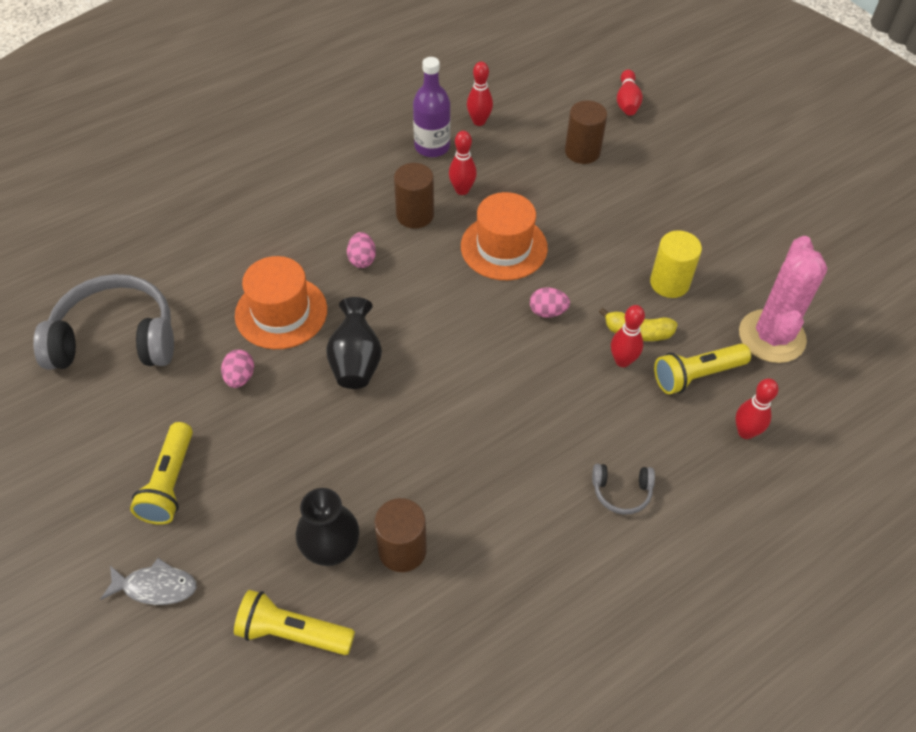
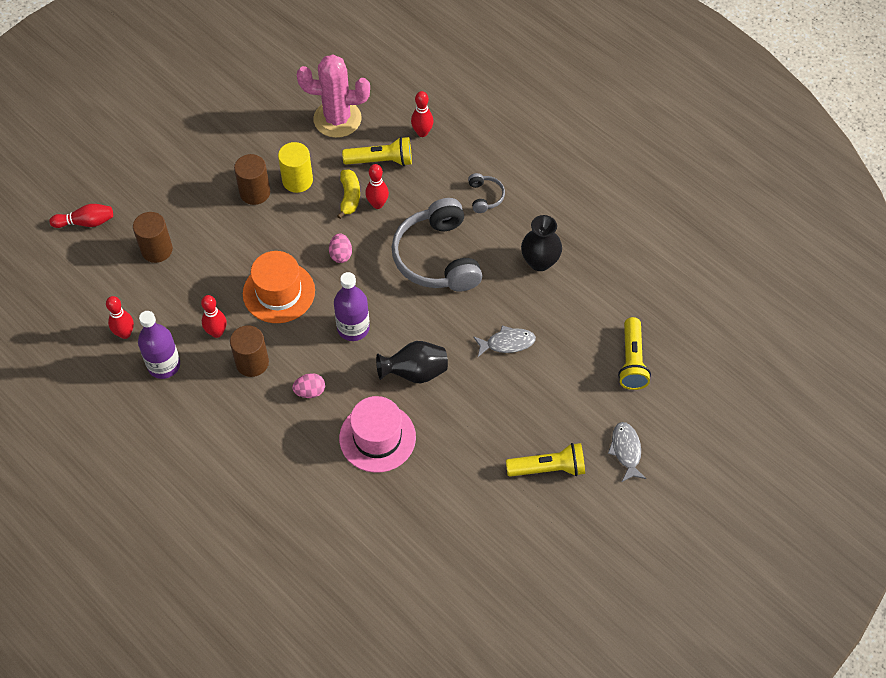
camera: 100 degrees left, 5 degrees up
grey headphones [33,274,174,370] -> grey headphones moved to [392,198,482,292]
pink egg [221,350,254,388] -> none
orange hat [235,256,327,349] -> pink hat [339,396,416,473]
black vase [296,488,359,566] -> black vase moved to [521,215,562,271]
brown cylinder [374,498,427,572] -> brown cylinder moved to [234,154,270,205]
yellow flashlight [654,344,751,394] -> yellow flashlight turned 60 degrees counterclockwise [342,137,412,166]
none -> purple bottle [334,272,370,341]
none -> grey fish [473,325,536,357]

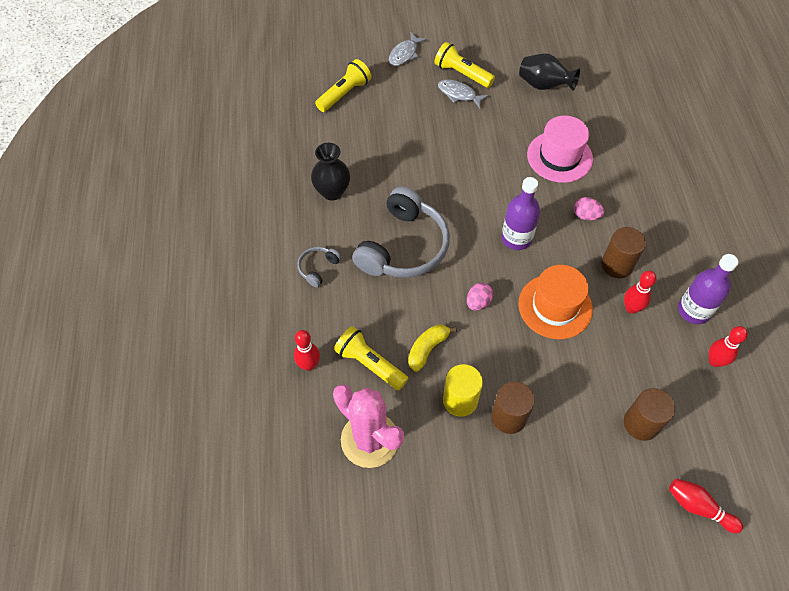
camera: 140 degrees left, 0 degrees up
red bowling pin [365,164,389,209] -> none
black vase [376,341,448,384] -> black vase moved to [519,53,580,91]
grey fish [473,325,536,357] -> grey fish moved to [438,79,489,109]

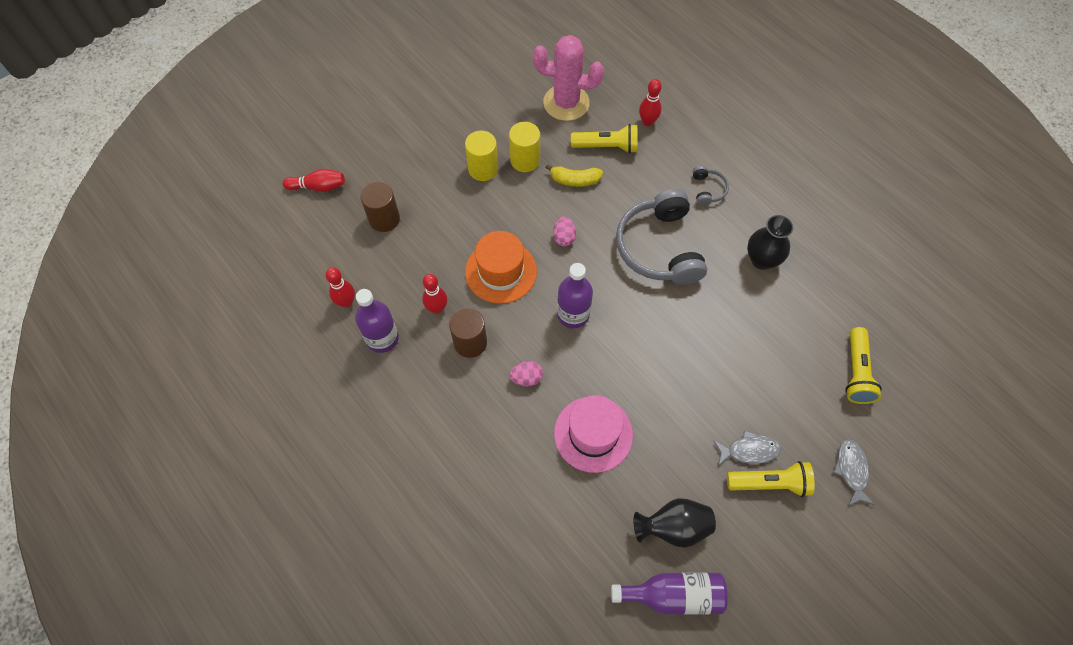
camera: 145 degrees right, 5 degrees up
yellow banana [408,325,457,372] -> yellow banana turned 90 degrees clockwise [546,164,603,187]
brown cylinder [491,382,535,434] -> yellow cylinder [465,131,498,181]
none -> purple bottle [611,572,728,615]

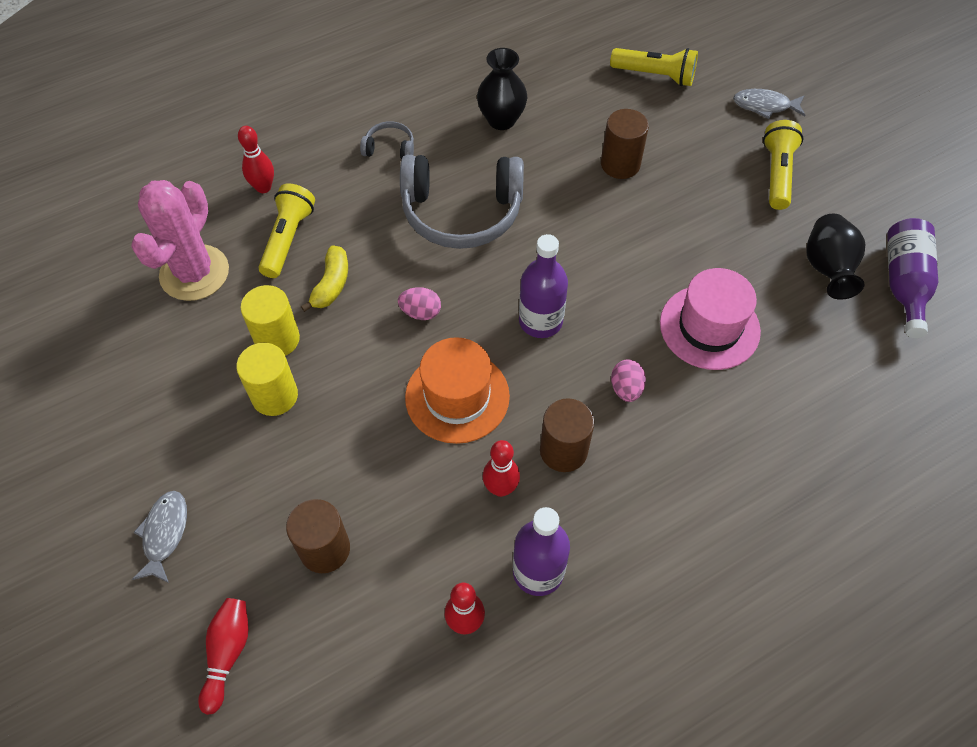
camera: 80 degrees left, 5 degrees down
grey fish [714,430,782,466] -> grey fish moved to [132,491,187,583]
none -> brown cylinder [601,109,649,179]

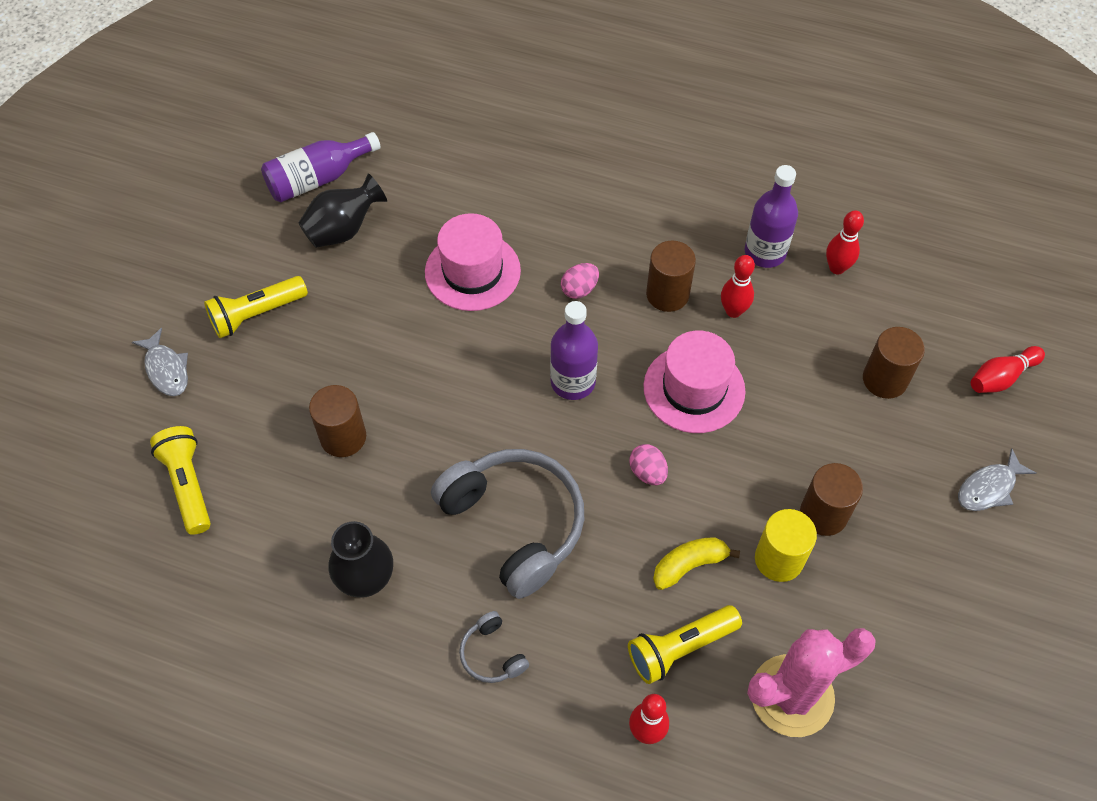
camera: 130 degrees left, 0 degrees up
yellow cylinder [236,343,298,416] -> brown cylinder [800,463,863,536]
orange hat [405,337,510,444] -> pink hat [643,331,746,433]

